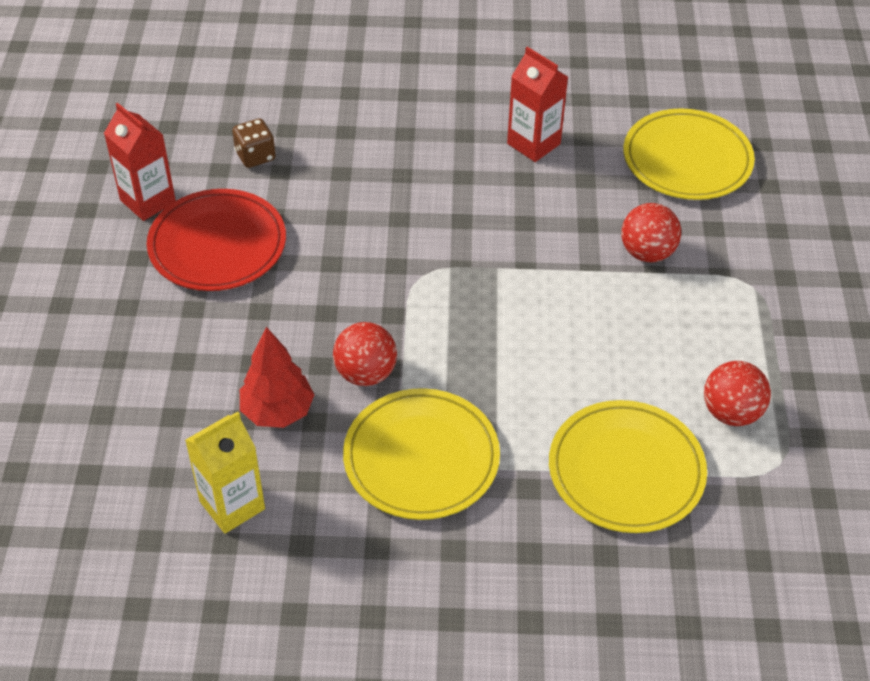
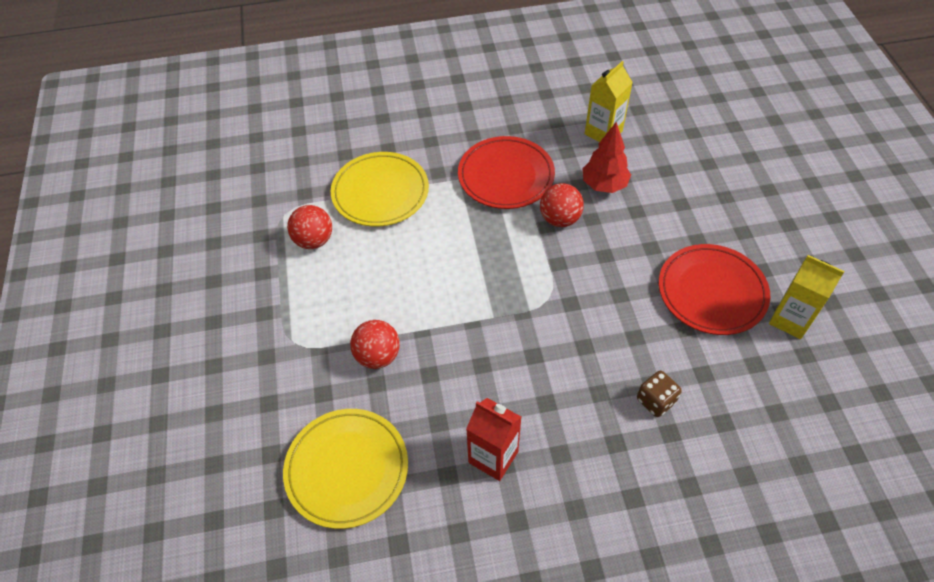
camera: 170 degrees right, 5 degrees up
red carton [104,103,176,221] -> yellow carton [769,255,845,339]
brown dice [232,119,276,168] -> brown dice moved to [637,371,682,417]
yellow plate [343,388,500,520] -> red plate [458,136,555,209]

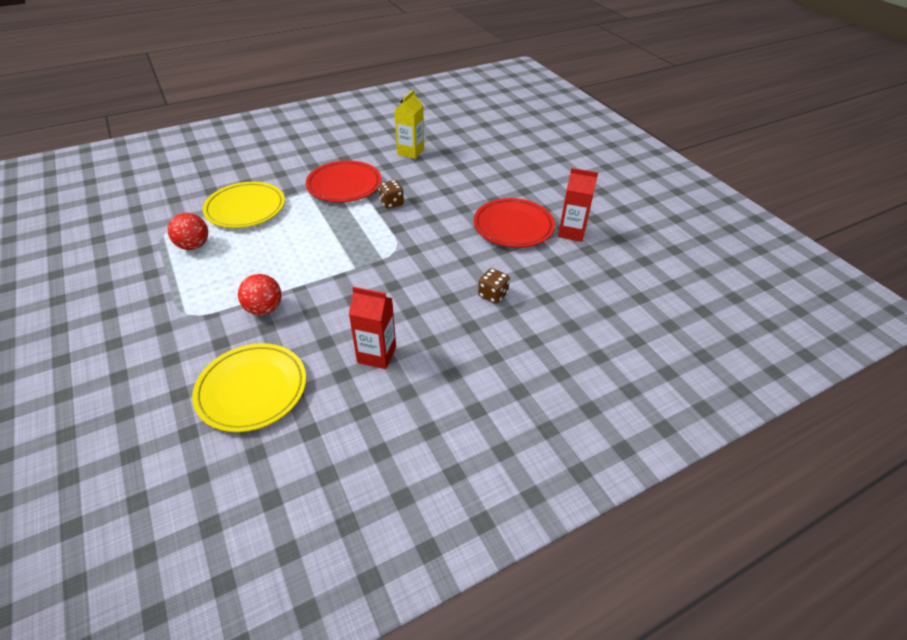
camera: 20 degrees left, 10 degrees down
red ball [540,183,584,227] -> brown dice [378,180,404,209]
red tree [583,122,631,193] -> none
yellow carton [769,255,845,339] -> red carton [558,168,598,242]

